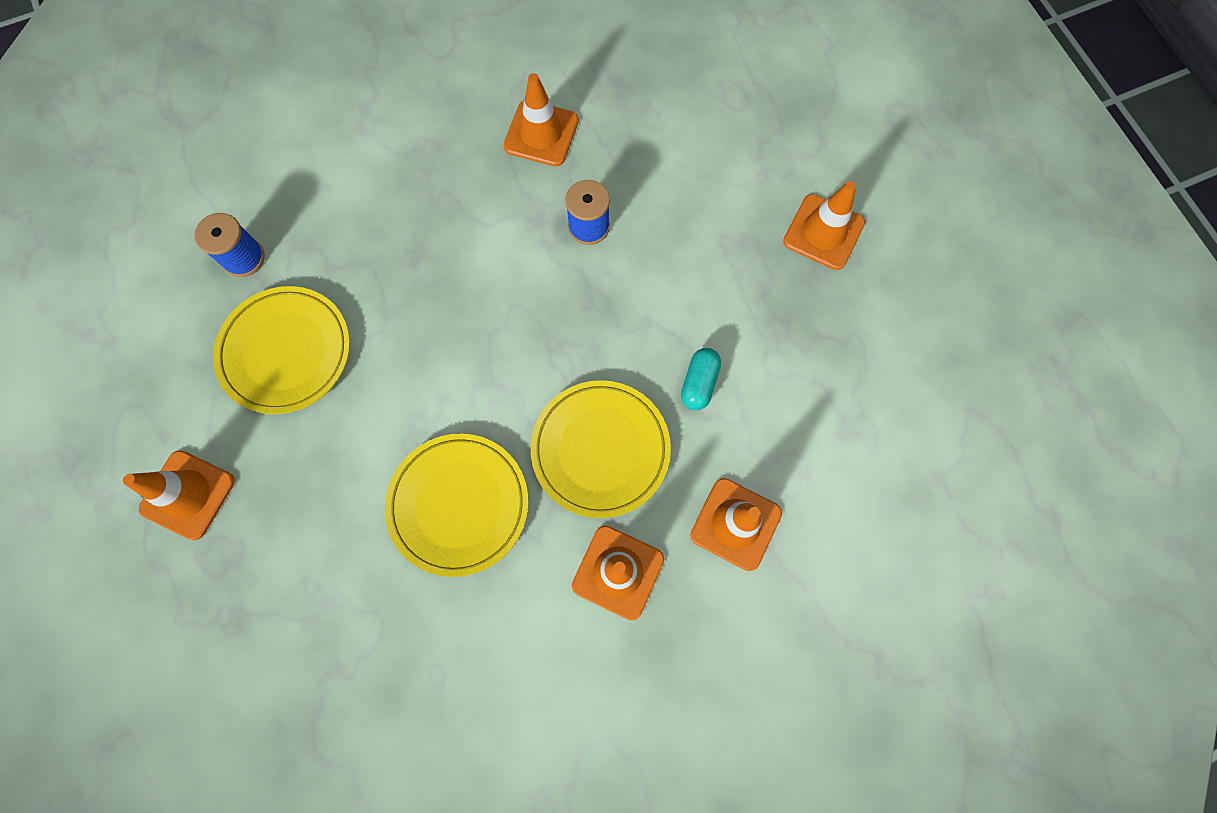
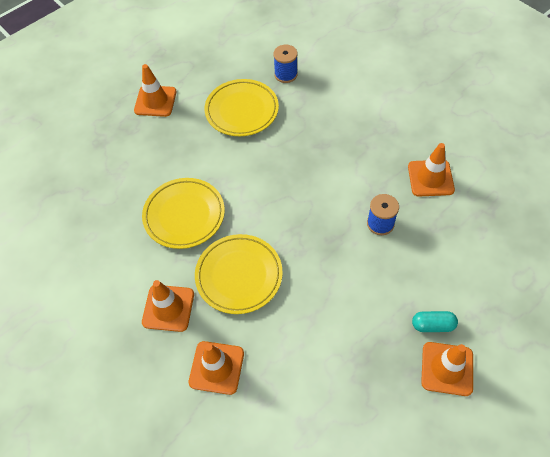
camera: 75 degrees right, 15 degrees down
turquoise capsule [681,348,721,410] -> turquoise capsule moved to [412,311,458,332]

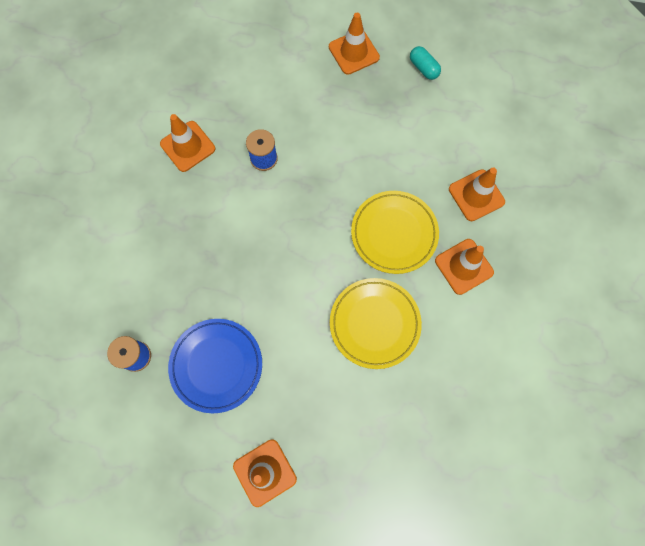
camera: 130 degrees left, 15 degrees up
yellow plate [204,79,279,136] -> blue plate [168,319,262,413]
turquoise capsule [412,311,458,332] -> turquoise capsule moved to [410,46,441,80]

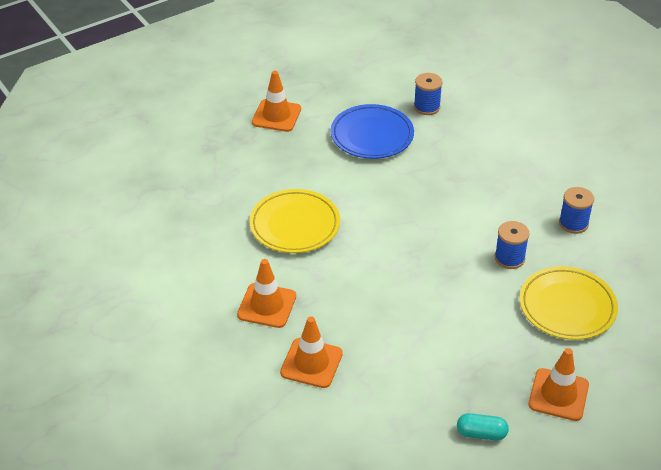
camera: 135 degrees right, 30 degrees down
orange traffic cone [160,114,215,172] -> blue spool [559,187,594,234]
yellow plate [351,191,439,274] -> yellow plate moved to [520,266,618,340]

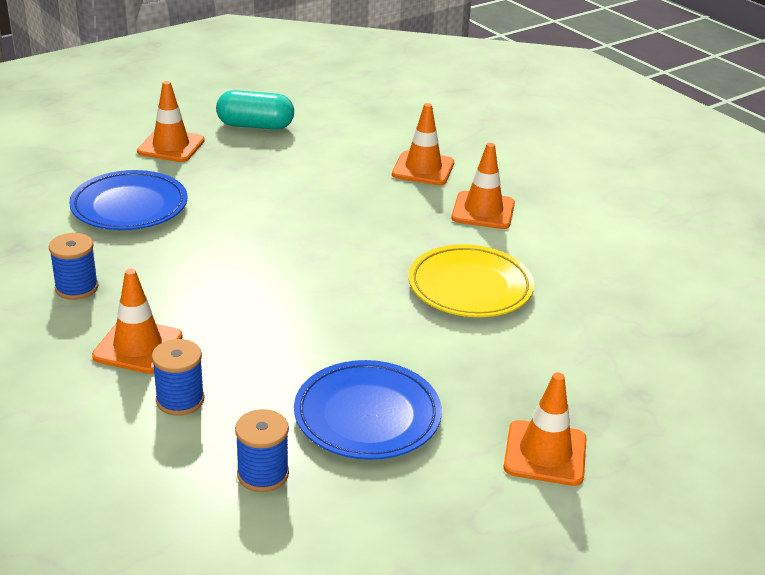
camera: 175 degrees right, 10 degrees down
turquoise capsule [457,413,509,440] -> turquoise capsule [216,90,294,130], size x1.61
blue spool [494,221,530,269] -> blue spool moved to [152,339,204,416]
yellow plate [520,266,618,340] -> blue plate [69,170,187,230]
none -> orange traffic cone [92,269,183,374]

